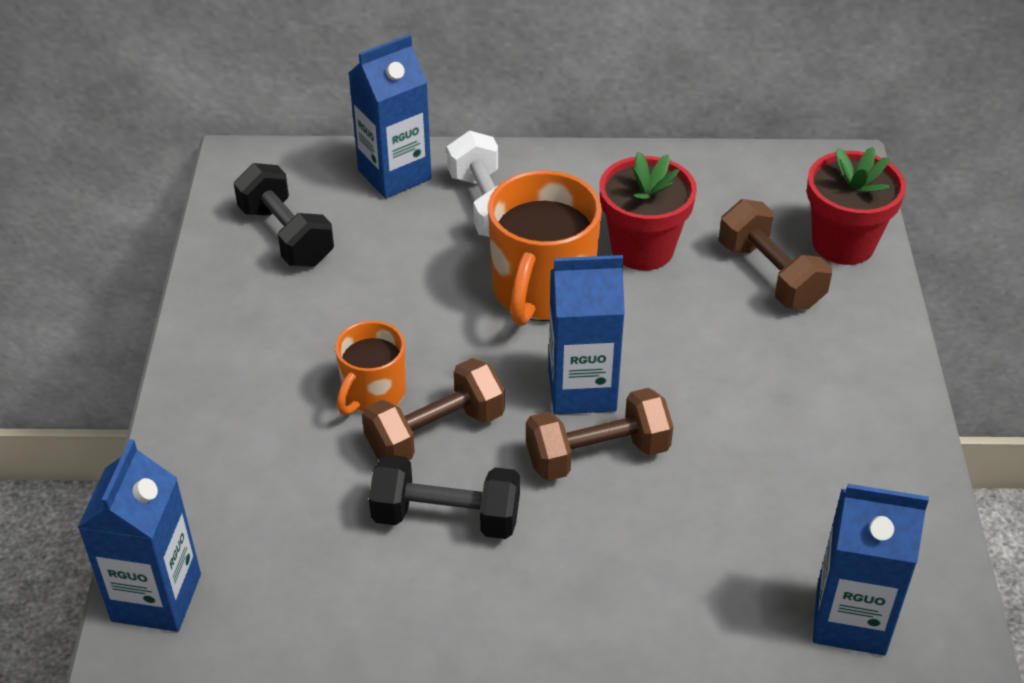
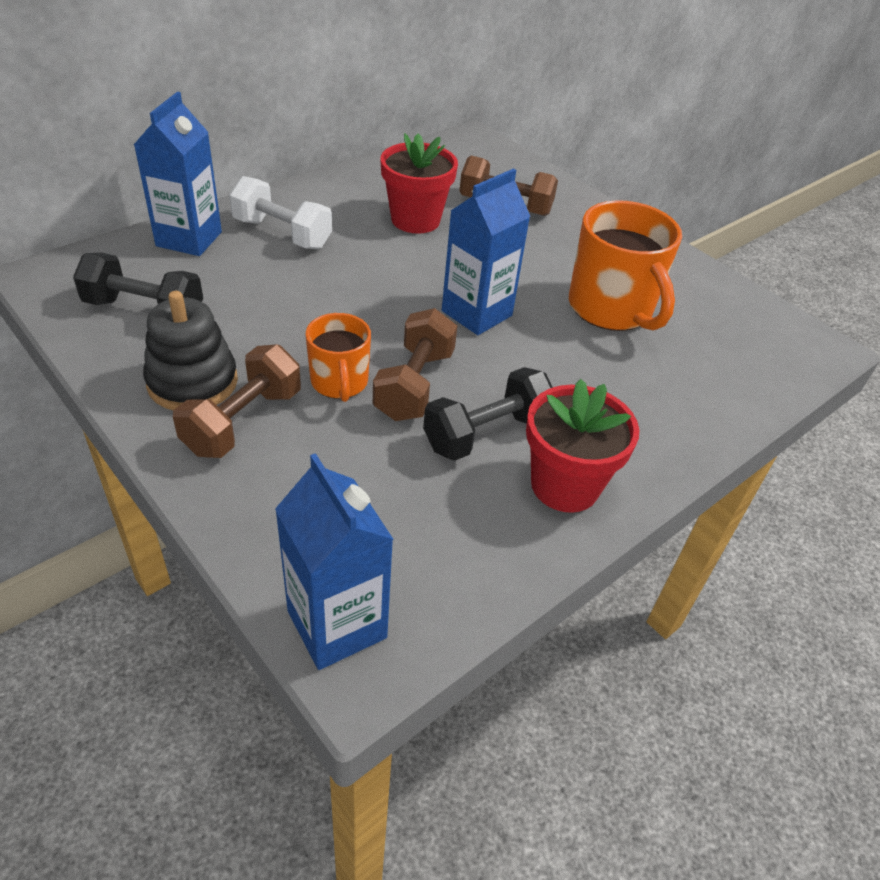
camera: 45 degrees left, 0 degrees up
orange mug [488,170,602,326] -> orange mug moved to [569,200,682,331]
brown dumbbell [526,388,673,481] -> brown dumbbell moved to [173,344,301,458]
red flower pot [807,147,906,265] -> red flower pot moved to [526,379,639,513]
blue carton [813,484,929,655] -> none
none -> black stacking toy [143,291,238,410]

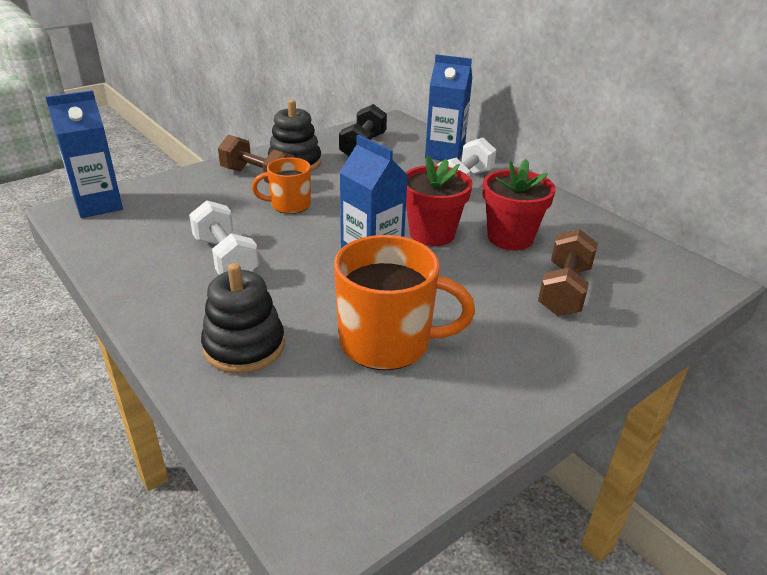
camera: 95 degrees right, 10 degrees down
brown dumbbell [373,308,457,421] -> none
black dumbbell [423,367,553,461] -> white dumbbell [189,200,259,275]
red flower pot [526,379,639,513] -> red flower pot moved to [405,155,473,246]
orange mug [569,200,682,331] -> orange mug turned 150 degrees counterclockwise [334,235,475,370]
none -> black stacking toy [201,263,285,374]

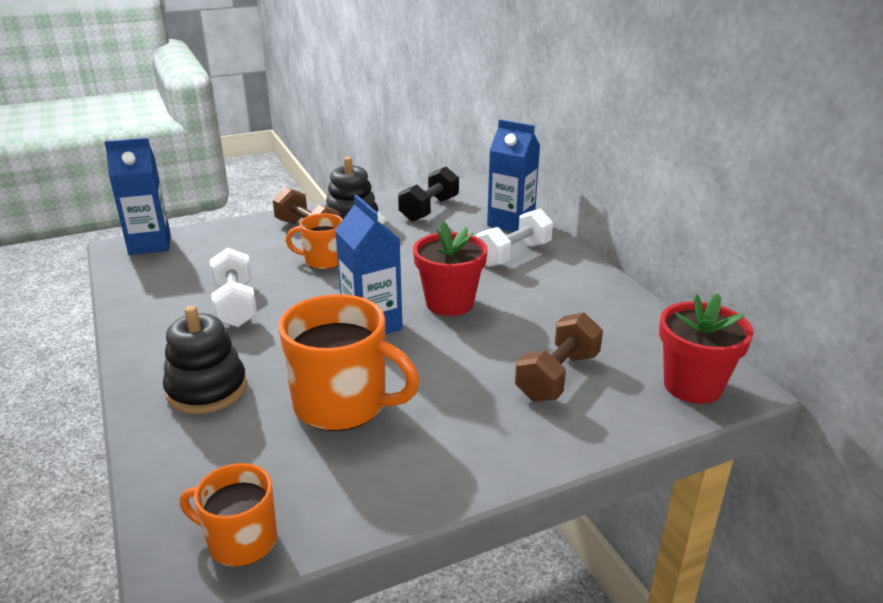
camera: 15 degrees right, 5 degrees down
red flower pot [483,159,556,250] -> red flower pot moved to [659,293,754,404]
none -> orange mug [180,463,277,567]

